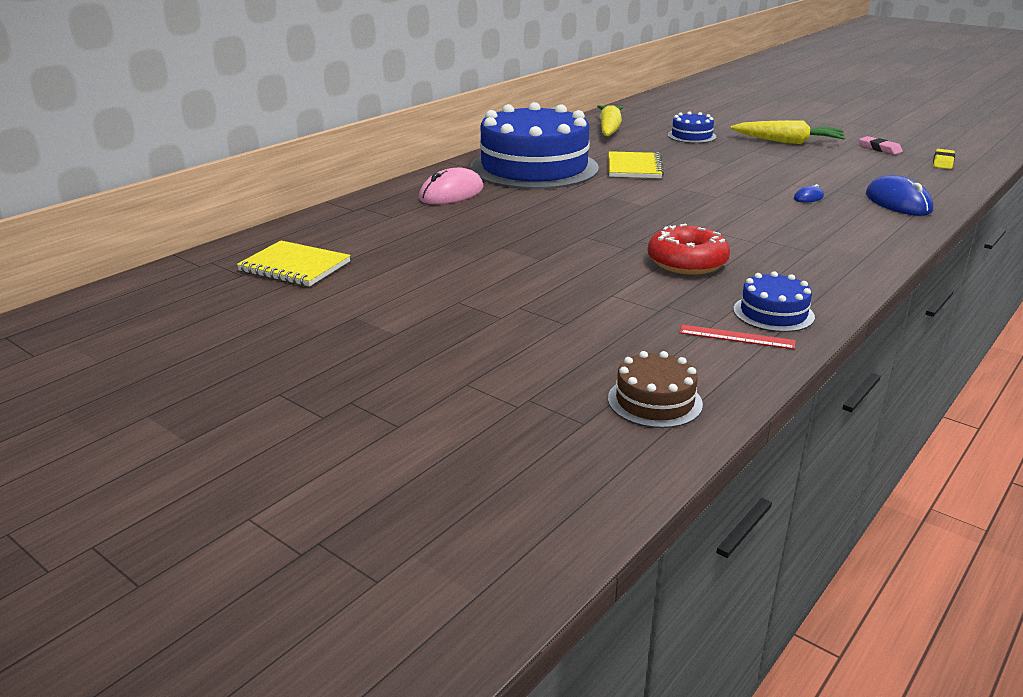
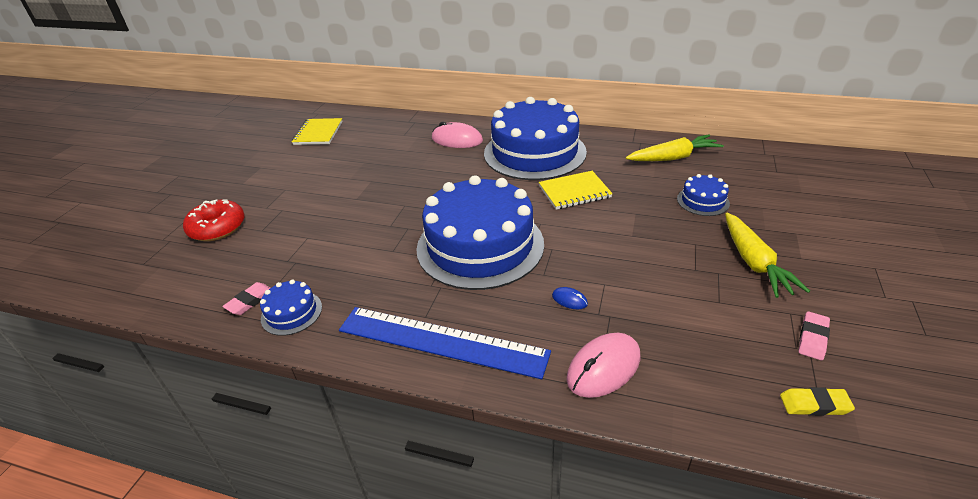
camera: 70 degrees right, 10 degrees up
brown cake [608,351,703,428] -> none
red donut [647,224,730,275] -> red donut moved to [183,199,244,241]
red ruler [679,324,795,349] -> pink eraser [222,282,270,315]
blue mouse [866,175,933,216] -> pink mouse [567,333,641,398]
none -> blue ruler [339,307,551,379]
none -> blue cake [416,175,544,290]

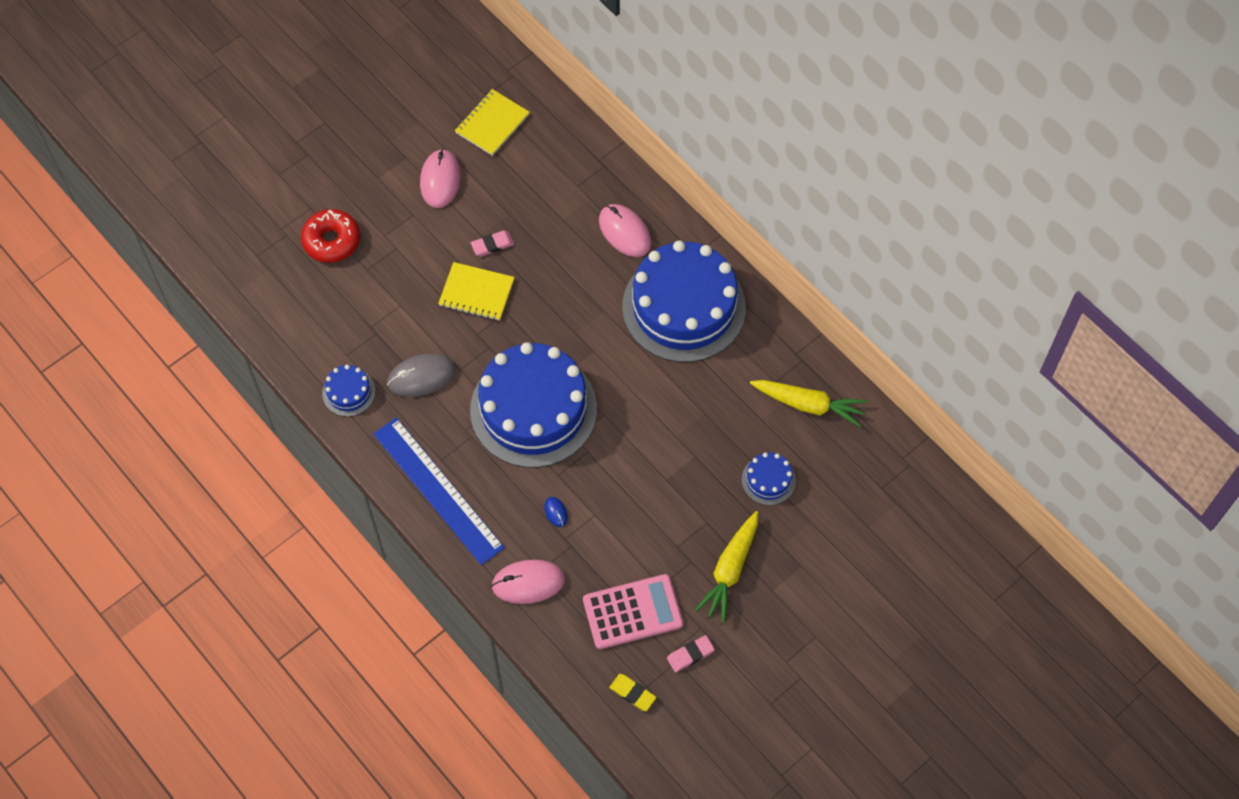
camera: 30 degrees right, 25 degrees up
pink eraser [222,282,270,315] -> pink eraser moved to [471,231,514,256]
yellow notebook [539,171,613,210] -> yellow notebook moved to [438,262,514,321]
none -> grey mouse [387,354,456,397]
none -> pink mouse [420,149,461,208]
none -> pink calculator [583,574,683,649]

